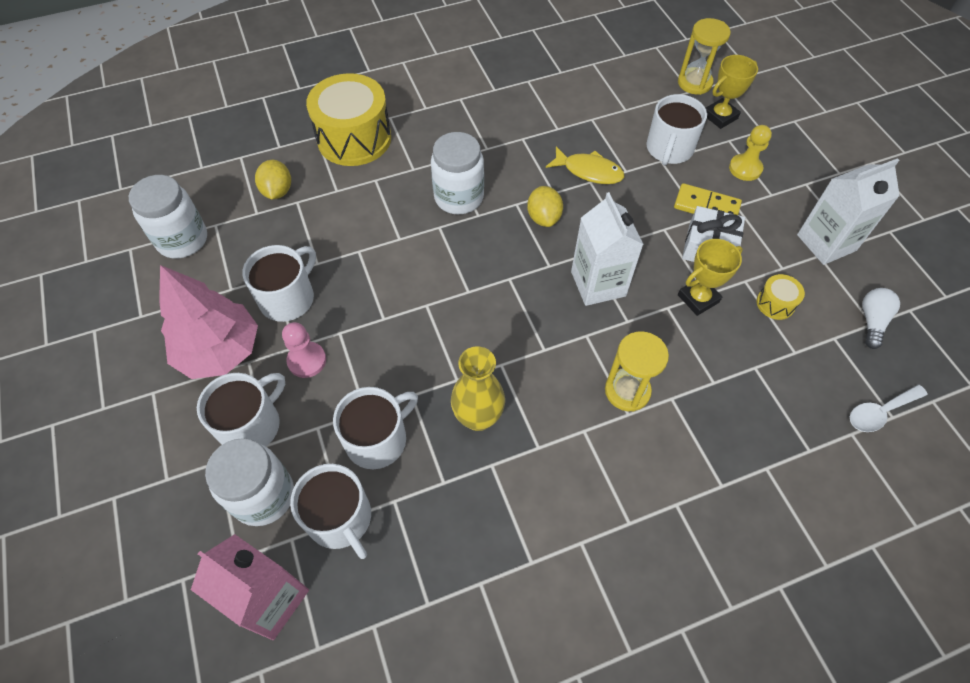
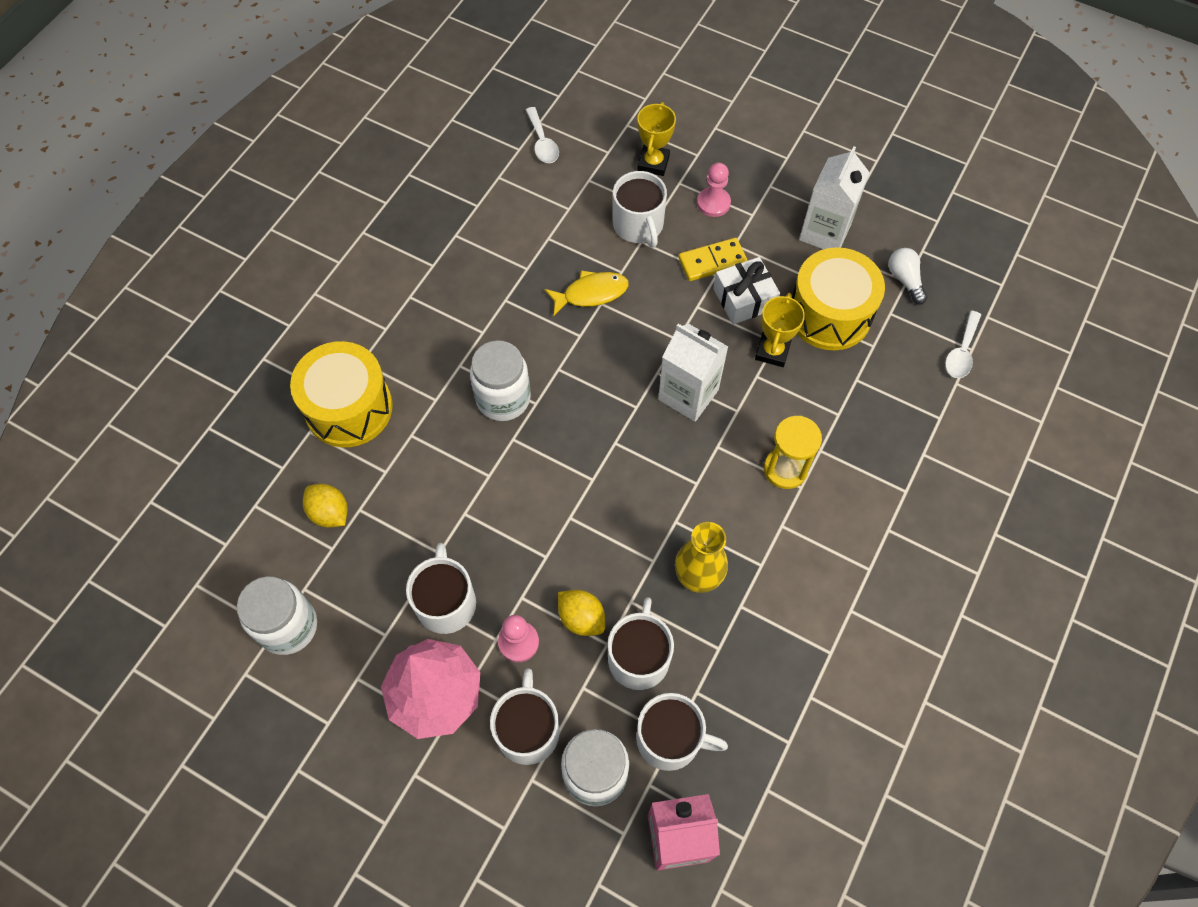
camera: 40 degrees left, 5 degrees up
yellow lemon [527,186,563,227] -> yellow lemon moved to [558,590,605,636]
yellow hourglass [678,18,731,95] -> none
yellow pawn [729,125,772,181] -> pink pawn [697,163,731,217]
yellow drum [757,274,805,320] -> yellow drum [791,247,885,350], size x2.30
none -> white spoon [526,107,559,163]

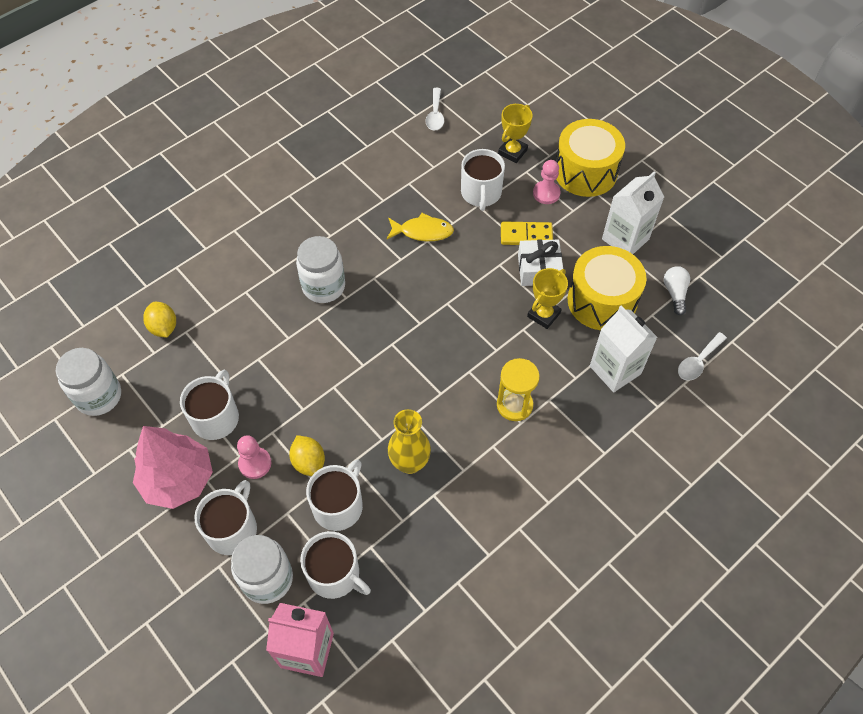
camera: 20 degrees right, 5 degrees down
yellow drum [290,341,393,447] -> yellow drum moved to [556,119,625,197]
white carton [658,323,728,422] -> white carton moved to [590,306,657,392]

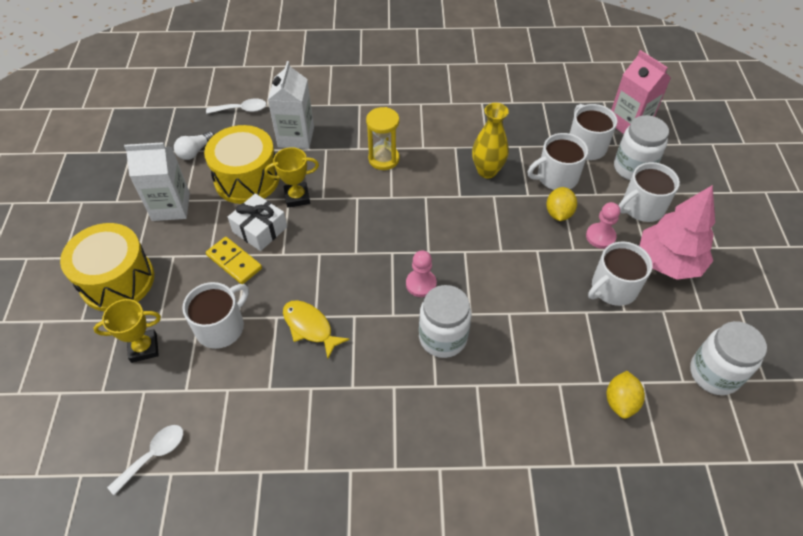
camera: 140 degrees left, 5 degrees down
pink pawn [533,160,560,204] -> pink pawn moved to [406,251,437,297]

